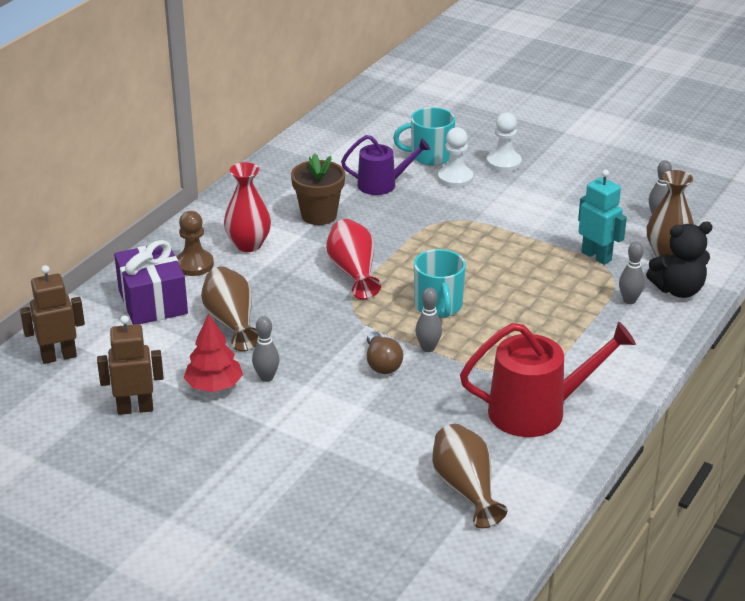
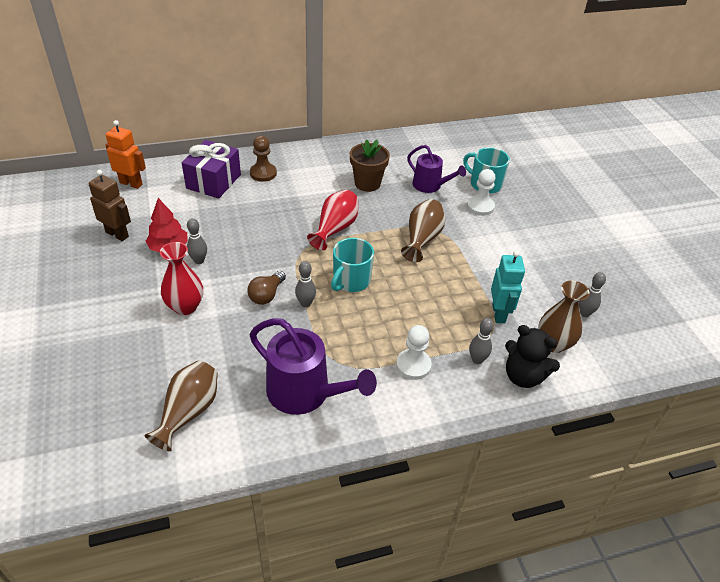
camera: 40 degrees right, 10 degrees up
brown robot [20,265,85,364] -> orange robot [106,120,146,189]
brown vase [201,267,258,351] -> brown vase moved to [401,199,445,262]
red vase [224,162,271,252] -> red vase moved to [160,242,203,315]
red watering can [460,321,636,437] -> purple watering can [250,318,377,415]
white pawn [487,112,522,172] -> white pawn moved to [396,325,432,380]

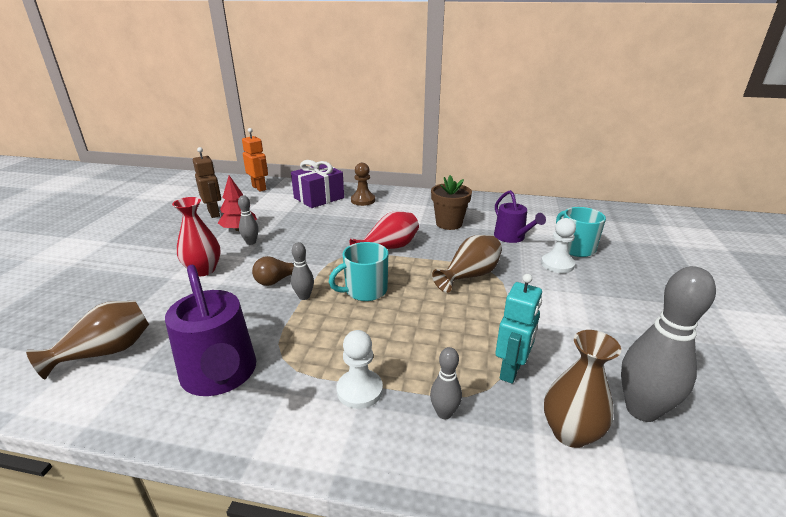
camera: 30 degrees right, 15 degrees down
black teddy bear [505,325,560,388] -> none
grey bowling pin [579,272,606,317] -> grey bowling pin [621,266,716,422], size x1.98

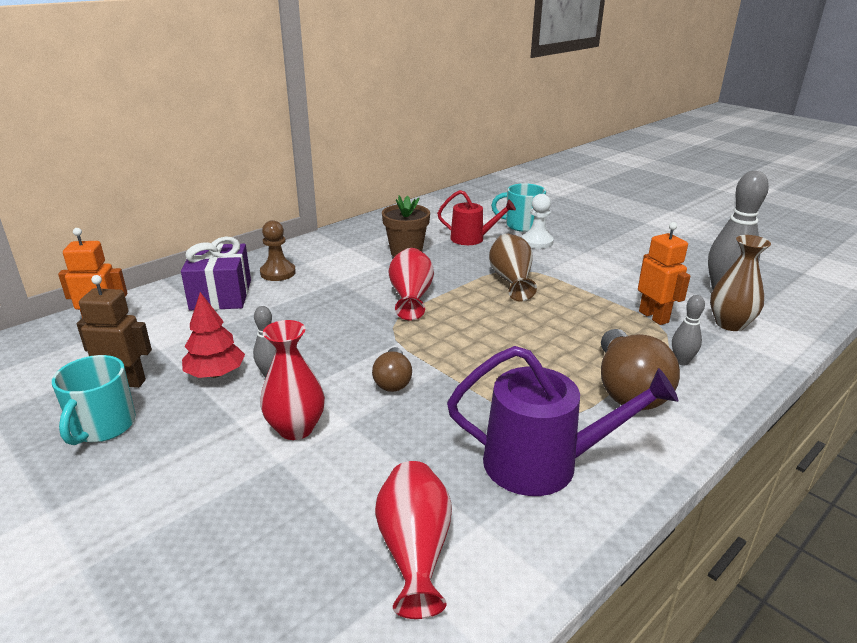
camera: 55 degrees left, 0 degrees up
brown vase [26,301,149,379] -> red vase [375,461,452,619]
grey bowling pin [291,242,314,300] -> none
turquoise mug [329,242,388,301] -> turquoise mug moved to [52,355,136,445]
white pawn [337,330,383,409] -> brown light bulb [601,329,680,410]
purple watering can [494,190,546,243] -> red watering can [437,190,516,245]
turquoise robot [495,274,542,384] -> orange robot [638,222,691,325]

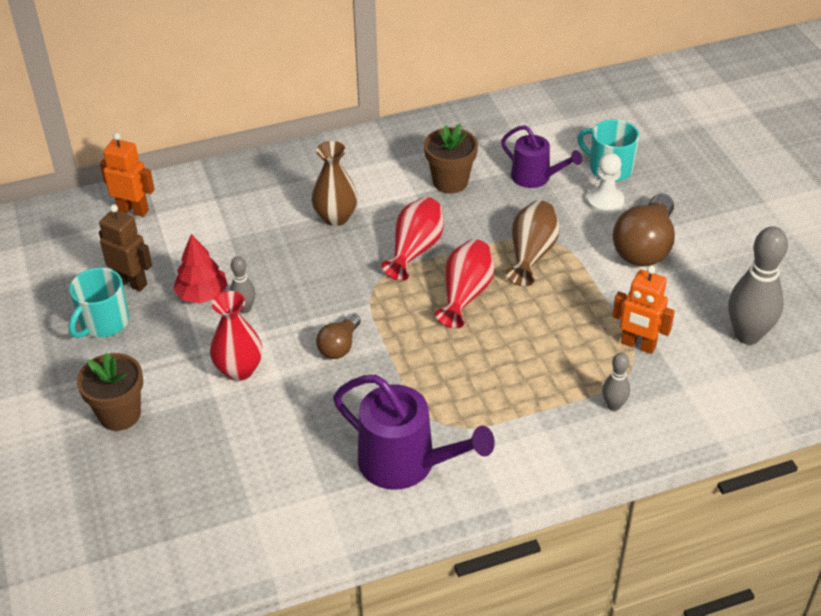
camera: 25 degrees right, 15 degrees up
purple gift [181,236,251,310] -> none
brown pawn [260,220,296,281] -> none
red vase [375,461,452,619] -> red vase moved to [435,239,495,328]
red watering can [437,190,516,245] -> purple watering can [501,125,582,188]
brown light bulb [601,329,680,410] -> brown light bulb moved to [613,194,675,266]
orange robot [638,222,691,325] -> orange robot turned 120 degrees clockwise [612,266,675,354]
brown vase [710,235,771,331] -> brown vase moved to [311,141,358,226]
none -> brown flower pot [77,352,143,431]

